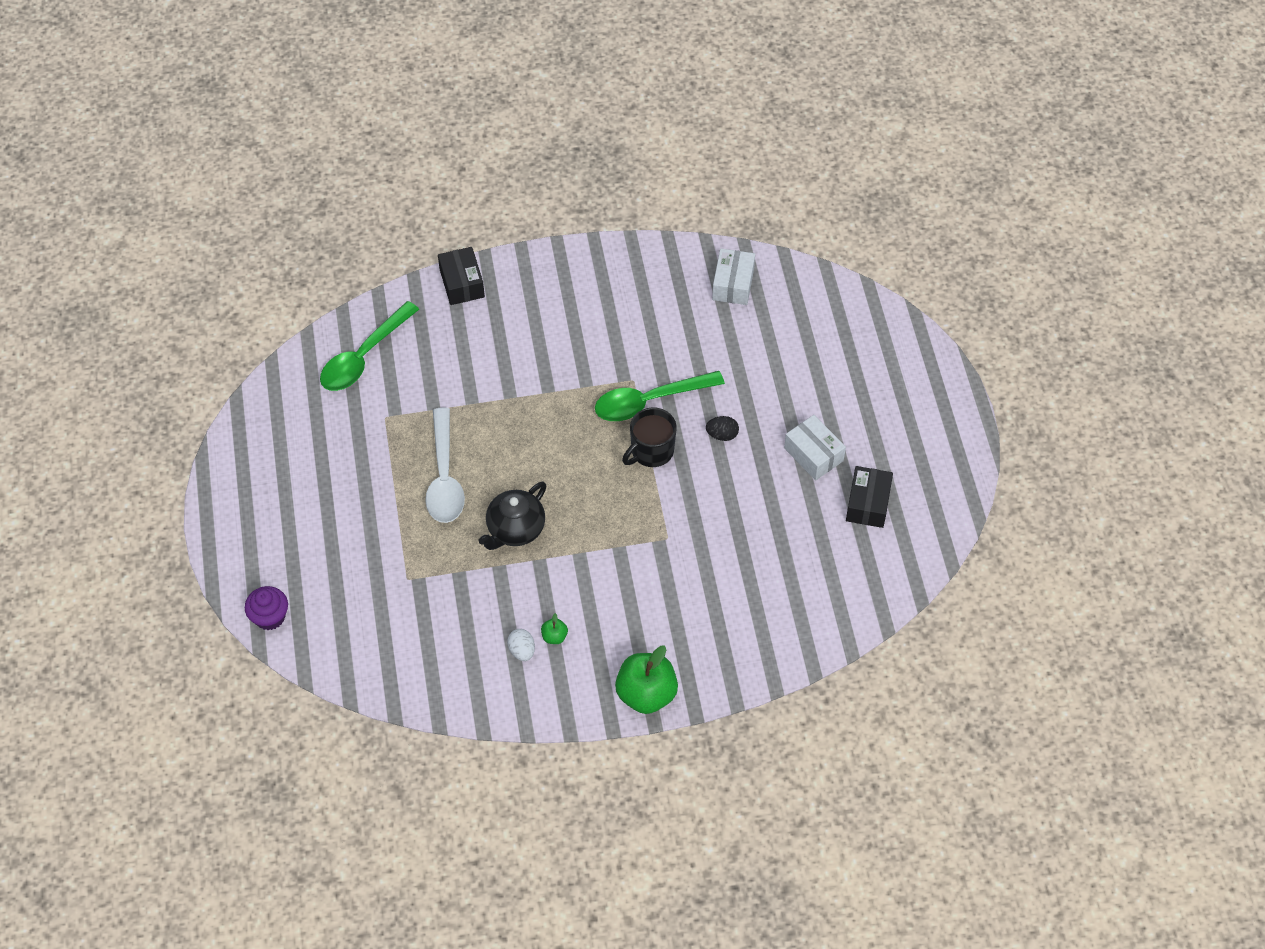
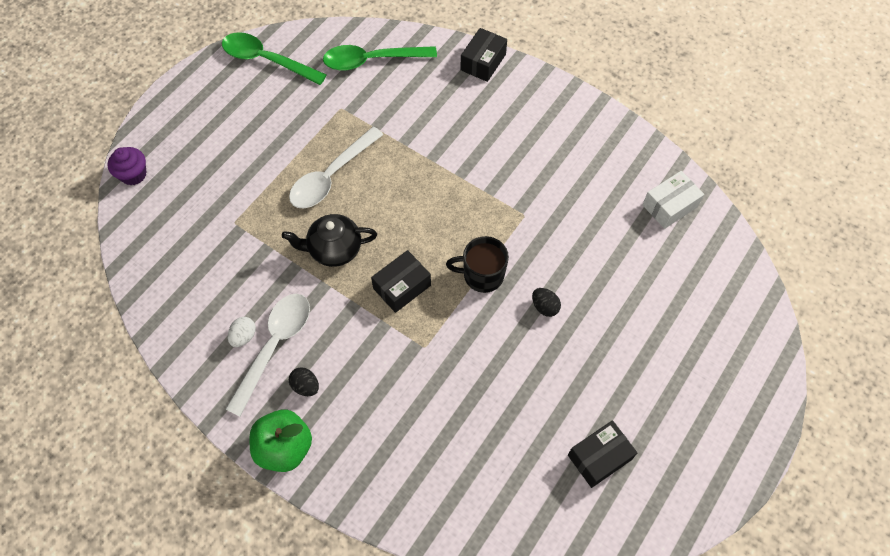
camera: 45 degrees right, 5 degrees up
green apple [541,613,568,644] -> white spoon [225,294,310,417]
green spoon [595,371,725,421] -> green spoon moved to [222,32,327,85]
white box [784,415,846,480] -> none
none -> black egg [289,367,319,396]
none -> black box [371,250,431,313]

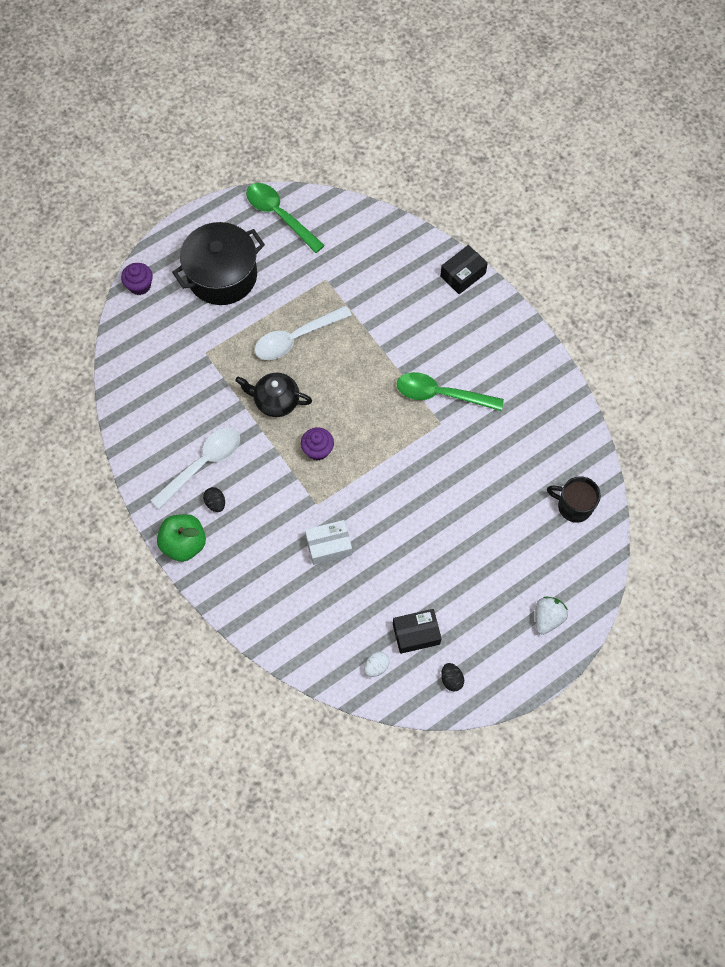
camera: 20 degrees right, 5 degrees up
white egg [228,317,256,347] -> white egg moved to [364,651,389,677]
green spoon [323,45,437,71] -> green spoon moved to [397,372,504,411]
black box [371,250,431,313] -> purple cupcake [301,427,334,460]
black mug [446,236,509,293] -> black mug moved to [547,476,601,523]
black egg [532,288,561,317] -> black egg moved to [441,663,464,691]
white box [642,171,704,229] -> white box moved to [305,520,352,565]
none -> black pot [172,222,265,305]
none -> white strawberry [535,597,568,635]

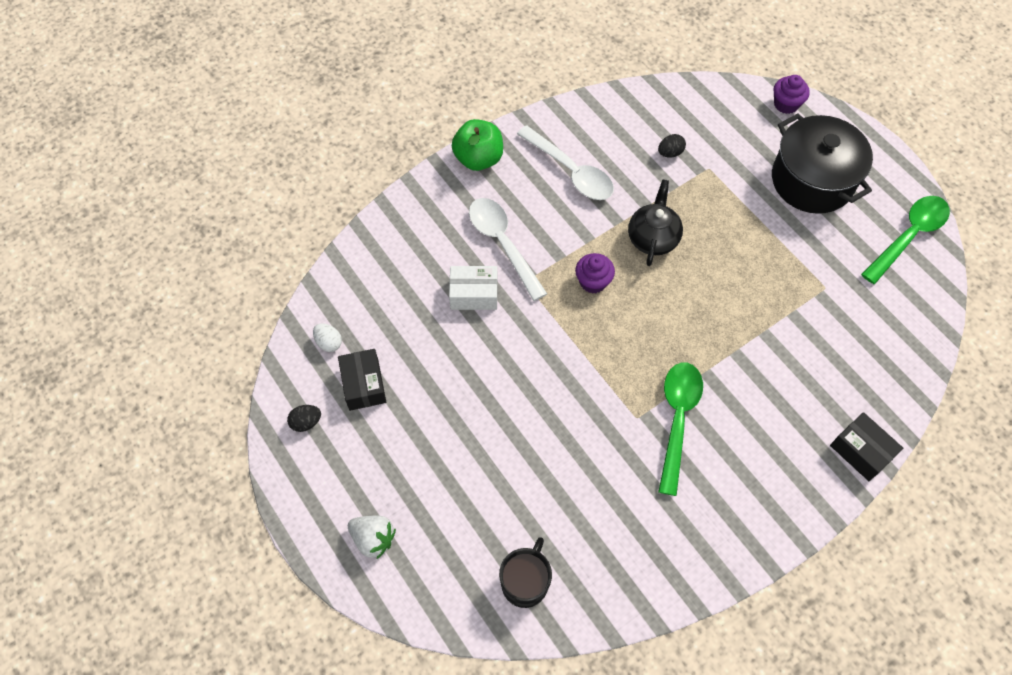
camera: 90 degrees right, 5 degrees down
black egg [203,487,225,512] -> black egg moved to [658,134,686,157]
white spoon [254,305,352,360] -> white spoon moved to [469,198,547,301]
white box [305,520,352,565] -> white box turned 75 degrees counterclockwise [449,266,498,310]

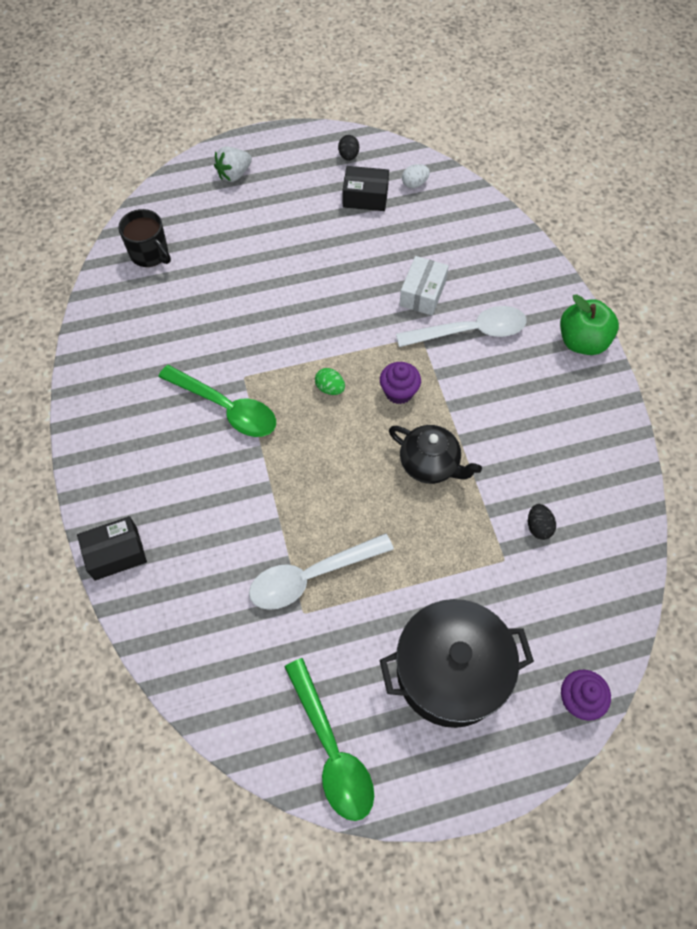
camera: 110 degrees right, 0 degrees up
white spoon [517,125,614,200] -> white spoon moved to [249,533,394,610]
none -> green egg [315,368,345,395]

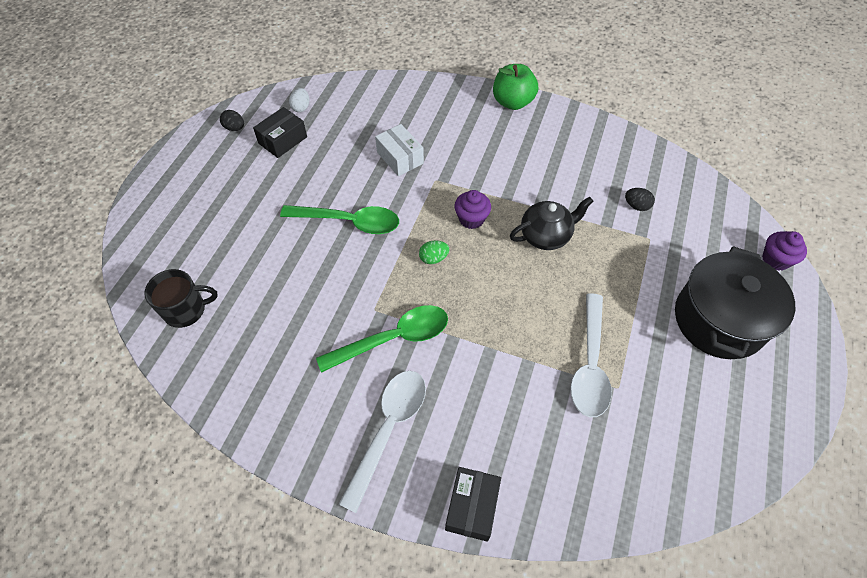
camera: 55 degrees left, 5 degrees down
white strawberry [214,147,252,182] -> none
green spoon [285,658,374,821] -> green spoon moved to [280,205,399,234]
white spoon [396,306,527,347] -> white spoon moved to [339,371,426,513]

